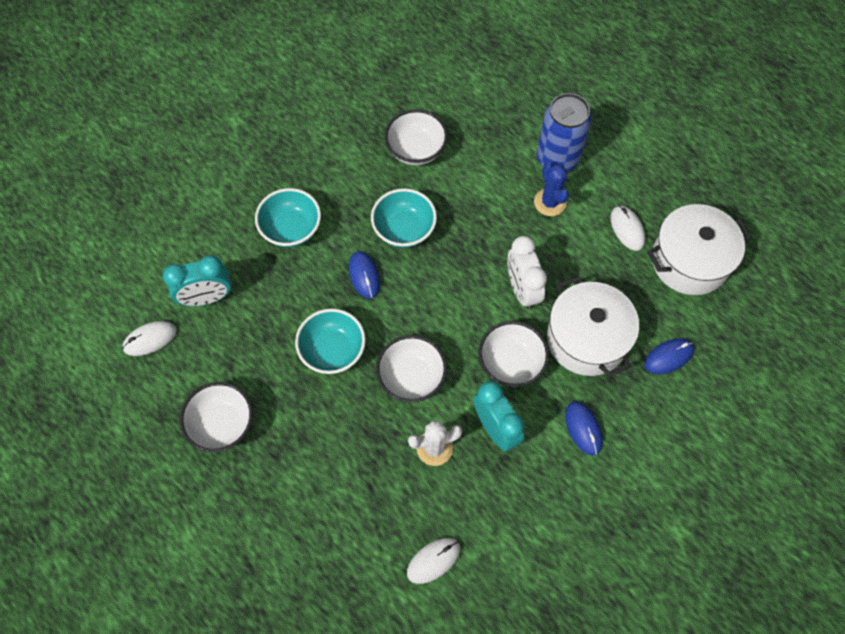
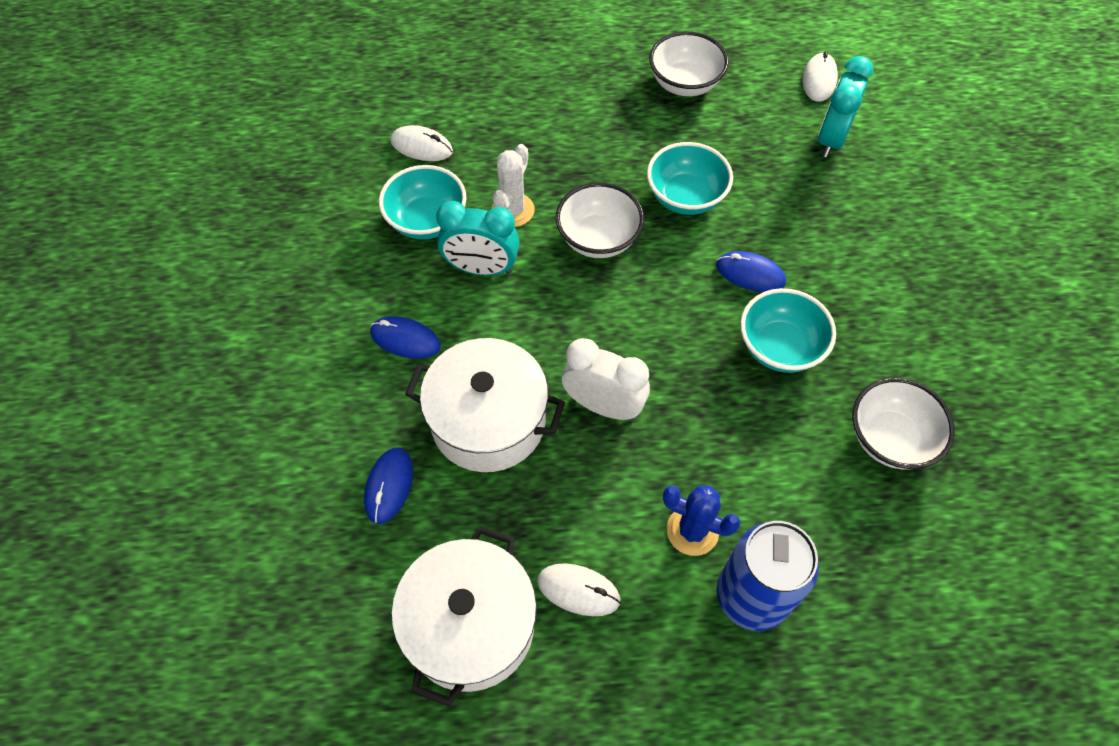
camera: 130 degrees right, 5 degrees down
turquoise bowl [255,188,321,248] -> turquoise bowl moved to [379,165,467,240]
white mouse [407,538,460,584] -> white mouse turned 75 degrees counterclockwise [391,125,453,161]
white bowl [478,321,549,387] -> none

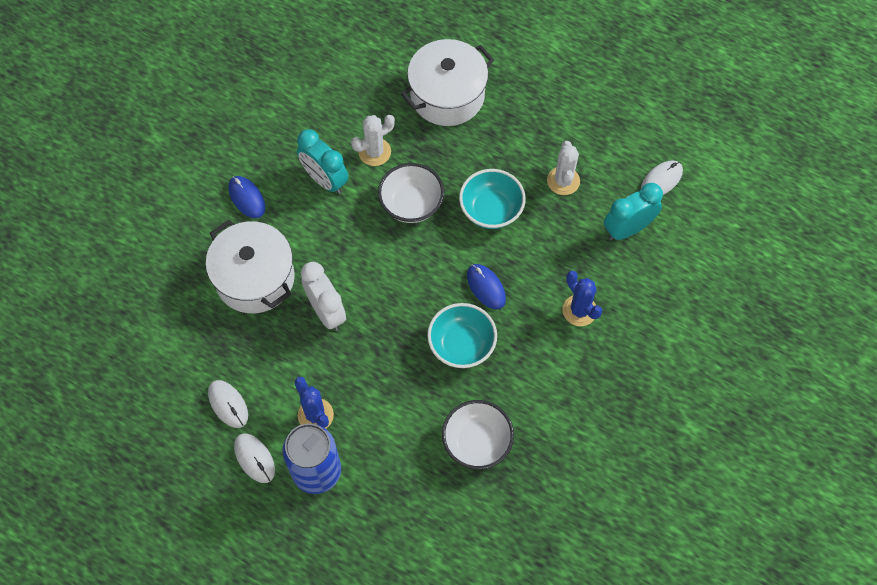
camera: 35 degrees right, 5 degrees up
blue mouse [364,447,413,524] -> none
turquoise bowl [379,165,467,240] -> none
white mouse [391,125,453,161] -> white mouse moved to [234,434,275,483]
white pot [391,526,537,707] -> white pot moved to [401,39,494,126]
white bowl [649,31,729,96] -> none
none -> white cactus [547,141,580,195]
none -> blue cactus [563,271,602,326]

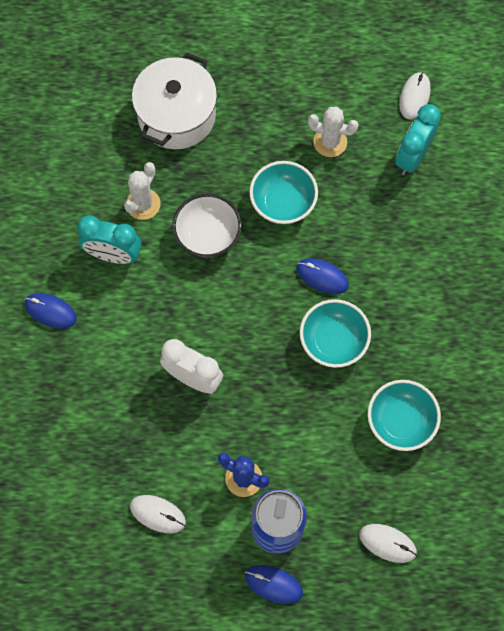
camera: 30 degrees left, 5 degrees up
white pot [206,220,295,313] -> none
white mouse [234,434,275,483] -> white mouse moved to [359,524,417,563]
white bowl [442,400,514,470] -> turquoise bowl [368,380,441,451]
white cactus [547,141,580,195] -> white cactus turned 45 degrees counterclockwise [308,106,359,157]
blue cactus [563,271,602,326] -> none
none -> blue mouse [245,565,303,604]

